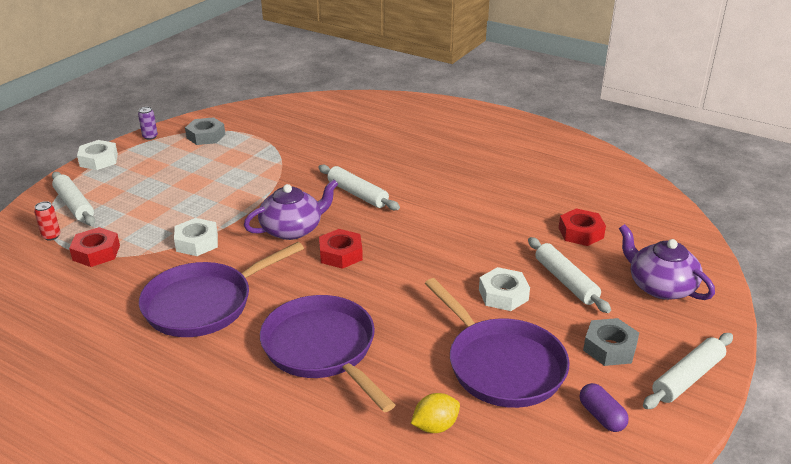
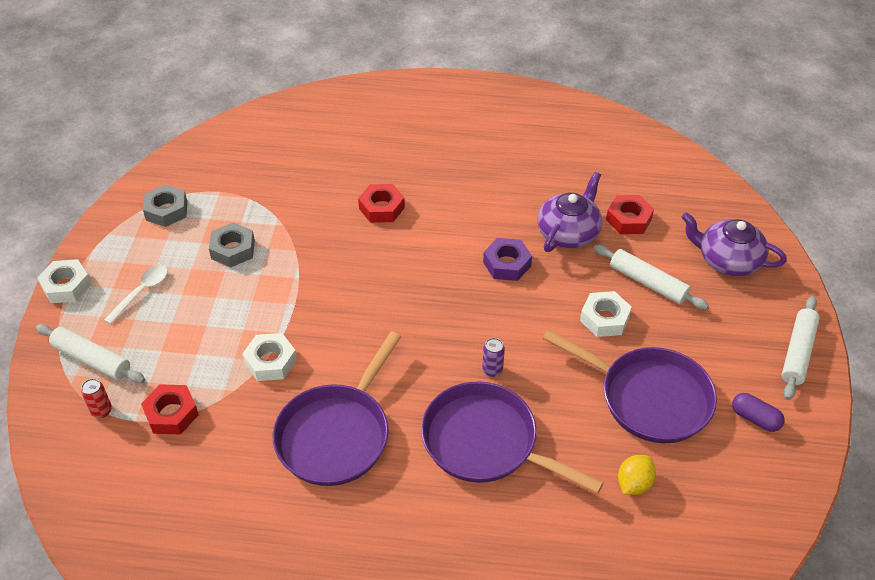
camera: 25 degrees left, 15 degrees up
purple can [138,107,158,140] -> purple can moved to [482,338,505,377]
purple teapot [244,179,338,240] -> purple teapot moved to [538,172,602,252]
white rolling pin [318,165,400,210] -> none
red nut [319,229,363,269] -> red nut moved to [358,184,405,223]
grey nut [583,318,639,366] -> grey nut moved to [209,222,255,267]
none -> white spoon [104,265,168,324]
none -> purple nut [483,238,532,281]

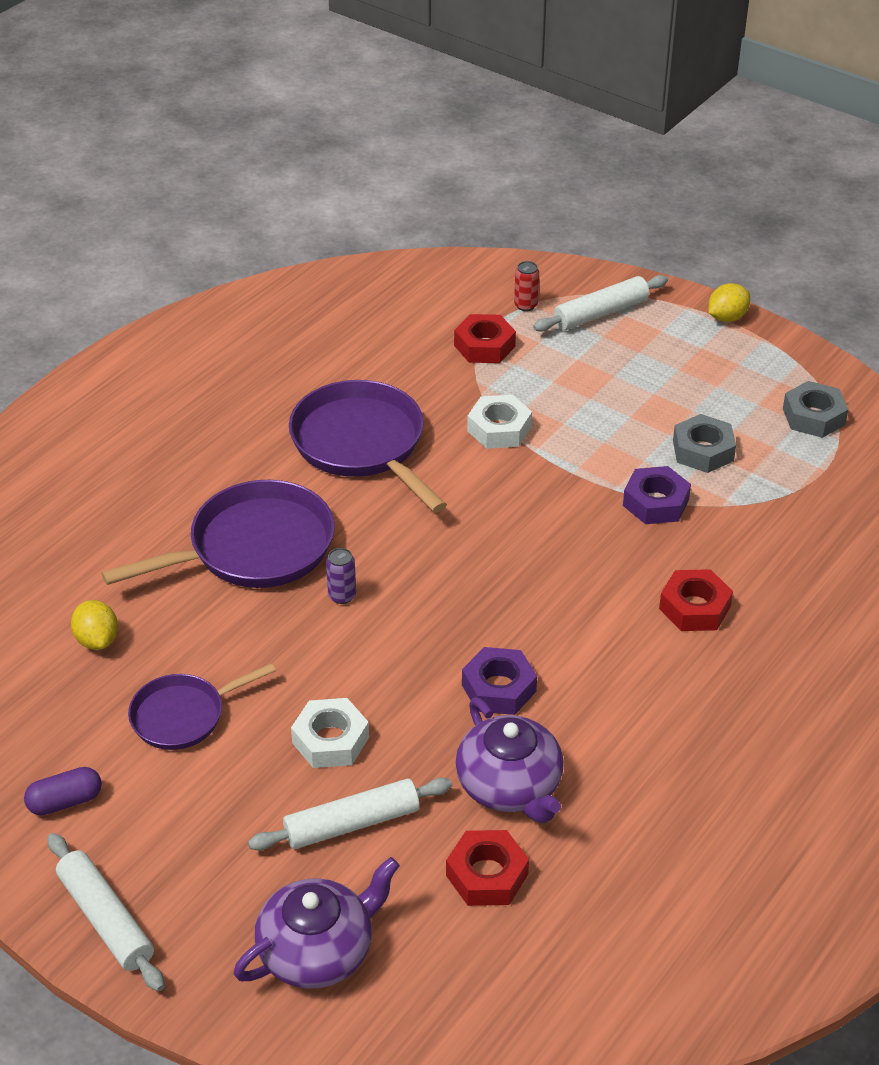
camera: 120 degrees right, 5 degrees down
white nut [37,259,92,303] -> yellow lemon [708,283,750,322]
white spoon [104,265,168,324] -> none
purple pan [542,330,717,443] -> purple pan [128,663,276,750], size x0.59
none -> purple nut [623,466,691,524]

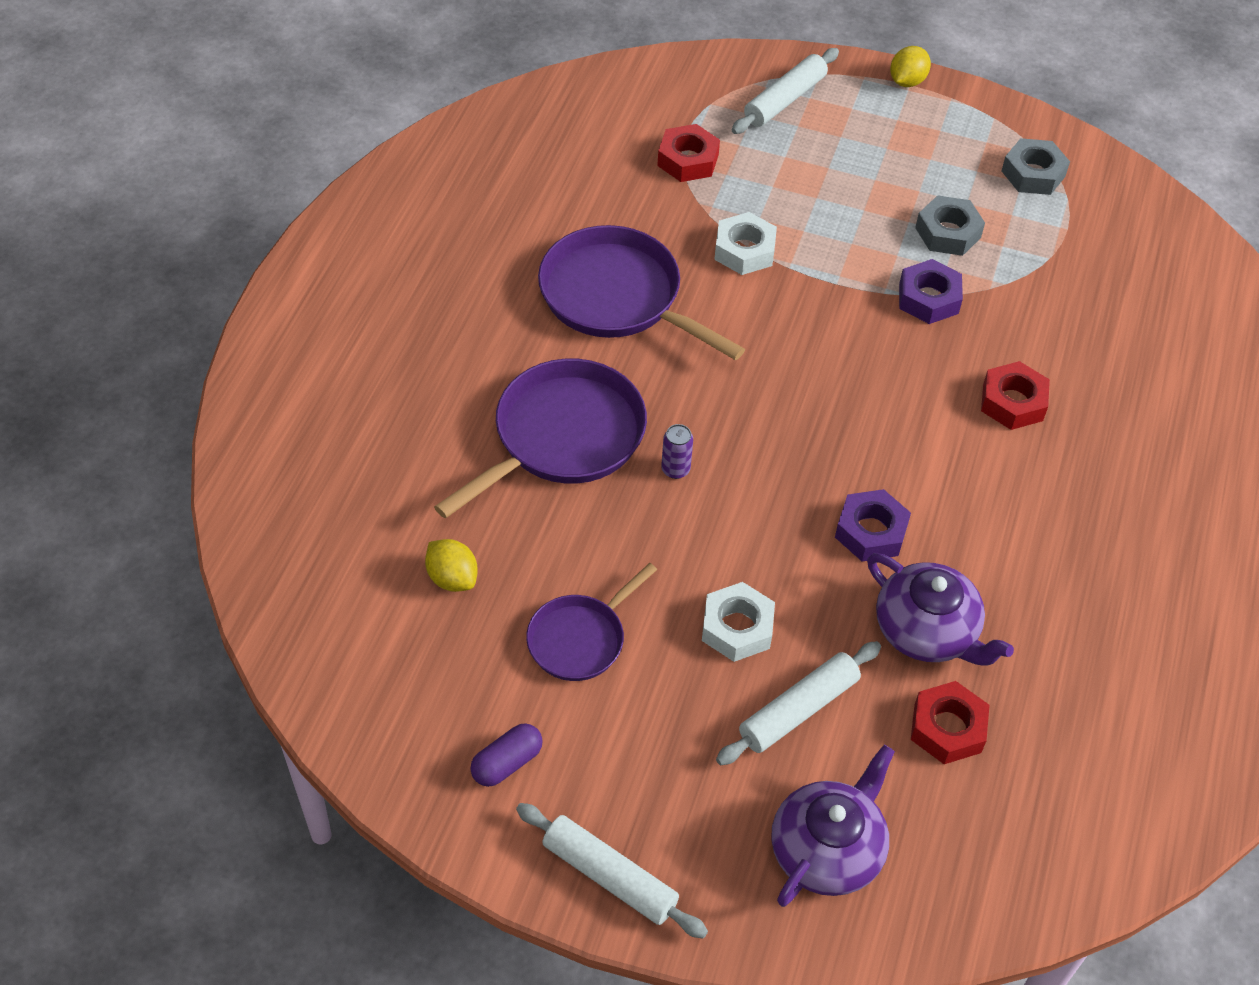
camera: 20 degrees left, 10 degrees up
red can [514,261,539,311] -> none

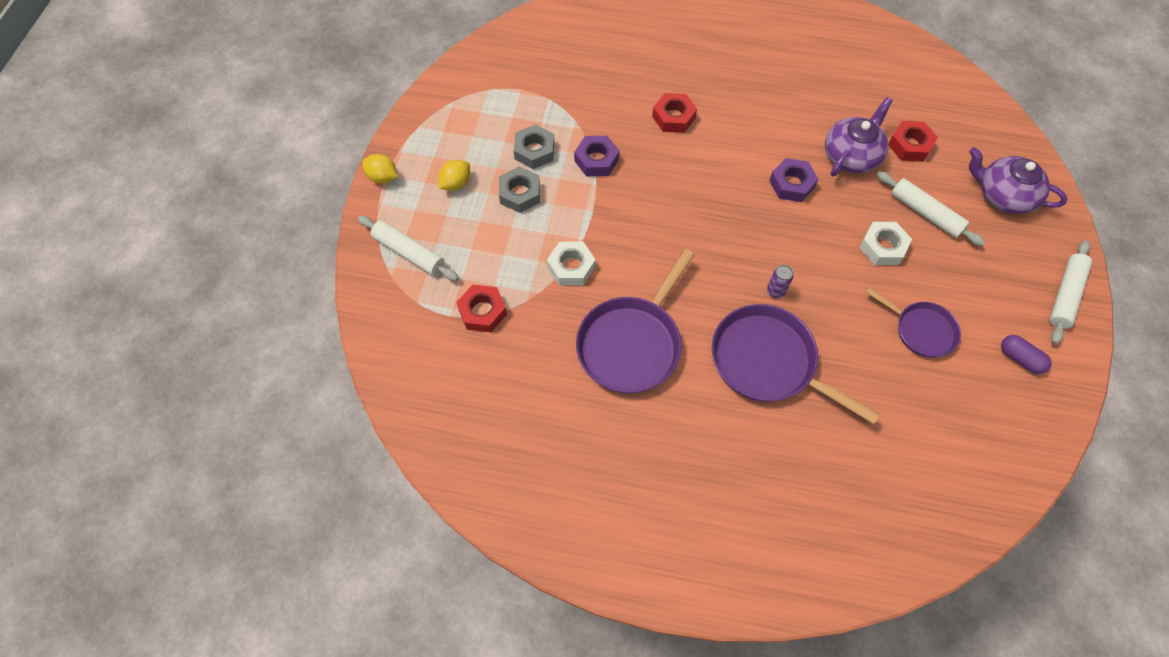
camera: 95 degrees left, 10 degrees up
yellow lemon [425,539,478,592] -> yellow lemon moved to [438,160,470,191]
grey nut [1001,138,1070,195] -> grey nut moved to [499,167,540,213]

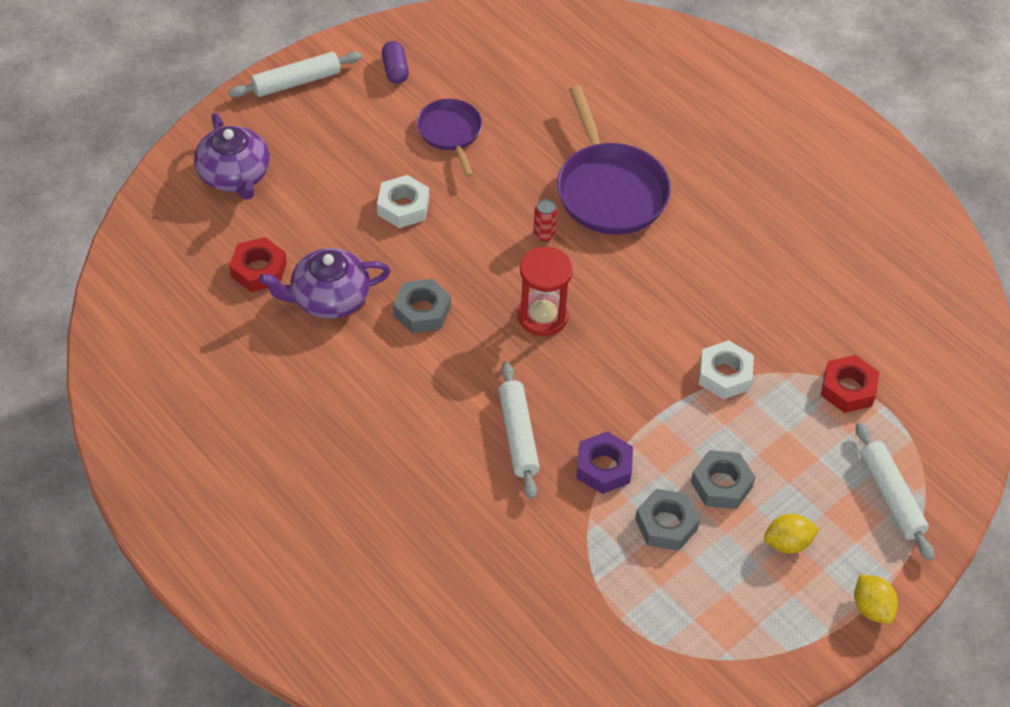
camera: 145 degrees left, 10 degrees down
purple pan [576,249,695,394] -> none
red nut [652,93,697,133] -> none
purple can [767,265,794,298] -> red can [533,199,557,242]
purple nut [769,158,819,202] -> grey nut [393,279,451,333]
white rolling pin [877,171,985,246] -> white rolling pin moved to [498,361,540,499]
none -> red hourglass [517,246,573,336]

